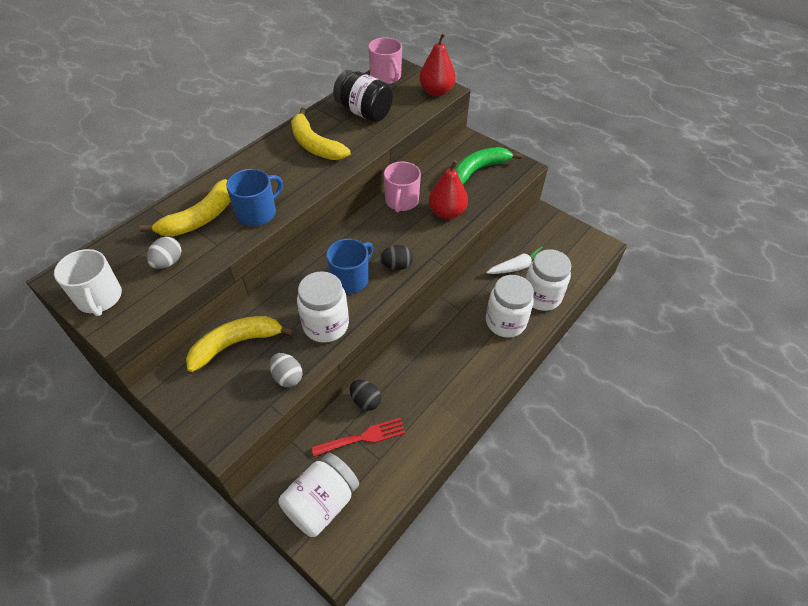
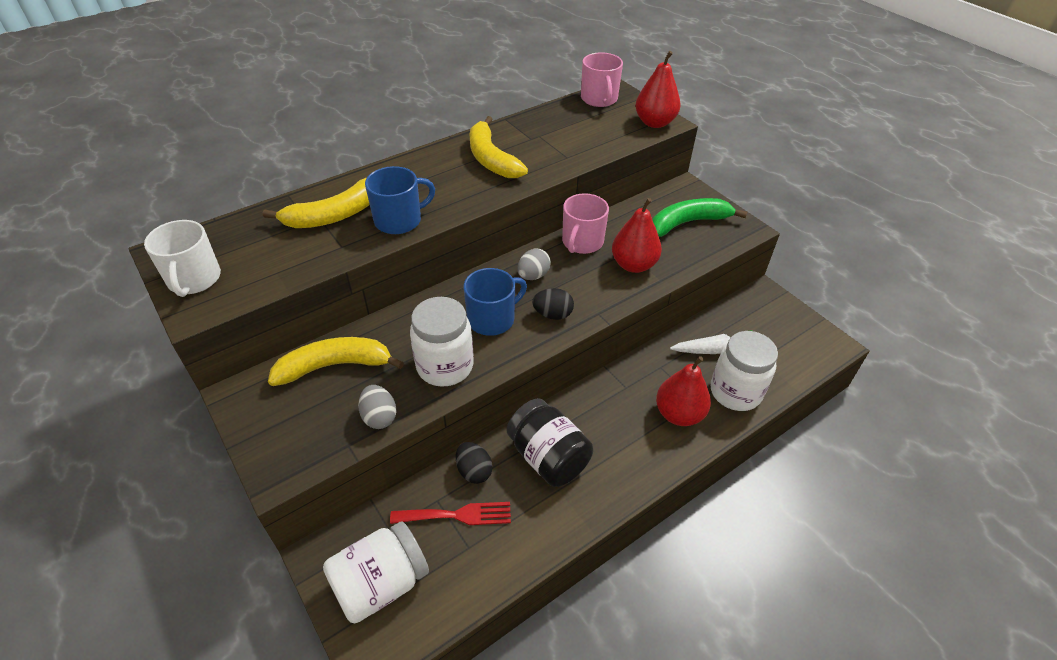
camera: 15 degrees right, 5 degrees down
grey egg [147,237,182,269] -> grey egg moved to [517,249,551,280]
black jar [333,70,393,122] -> black jar moved to [507,398,593,487]
white jar [486,275,534,338] -> red pear [656,356,711,426]

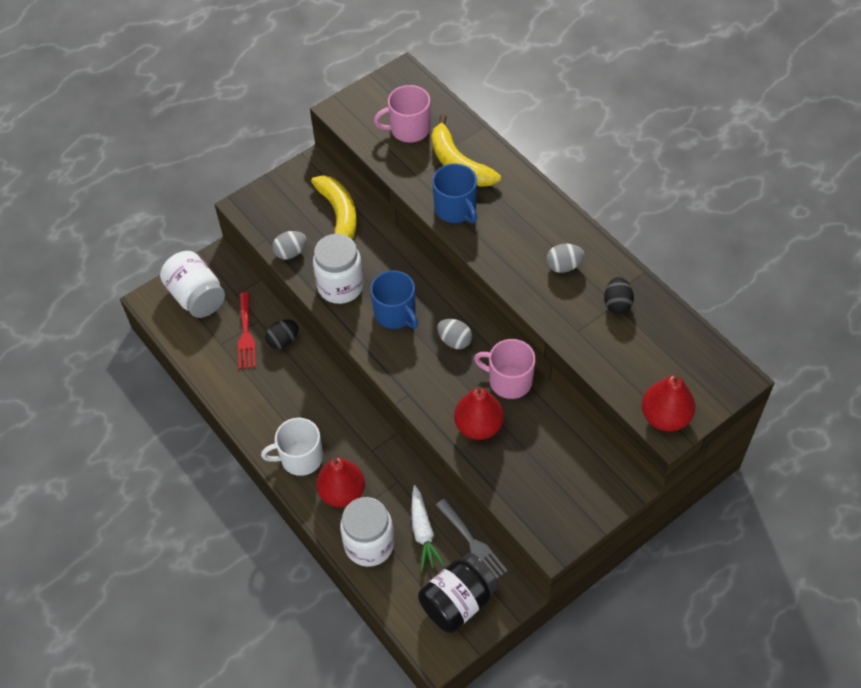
camera: 90 degrees right, 10 degrees up
white mug [144,220,221,297] -> white mug moved to [261,418,323,476]
yellow banana [470,116,528,178] -> grey egg [546,244,584,273]
black jar [507,398,593,487] -> black jar moved to [418,553,499,633]
black egg [532,288,574,320] -> black egg moved to [604,277,634,314]
pink mug [581,52,623,107] -> pink mug moved to [374,85,430,143]
green banana [653,198,747,237] -> none
none -> grey fork [436,499,508,578]

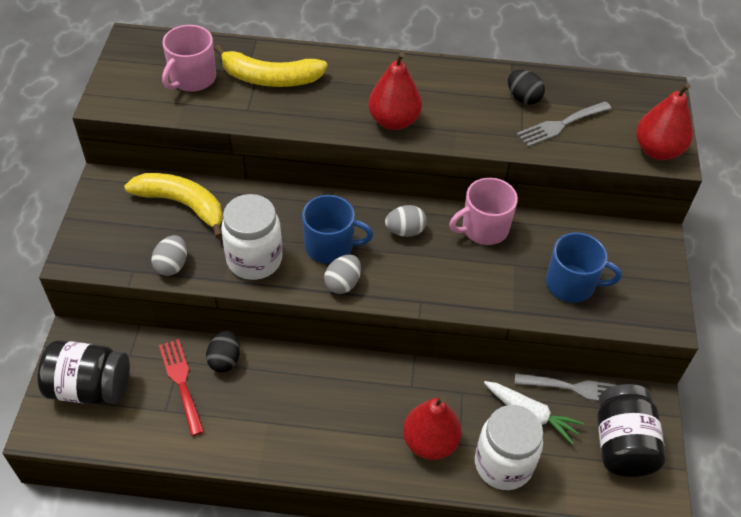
camera: 50 degrees left, 5 degrees down
white jar [160,251,225,318] -> black jar [38,340,130,405]
red fork [238,292,256,369] -> red fork turned 150 degrees counterclockwise [159,339,204,436]
white mug [261,418,323,476] -> none
blue mug [433,164,477,223] -> blue mug moved to [546,232,622,303]
red pear [454,386,504,440] -> red pear moved to [368,52,422,130]
grey egg [546,244,584,273] -> grey egg moved to [324,255,361,294]
none -> grey fork [517,101,612,147]

